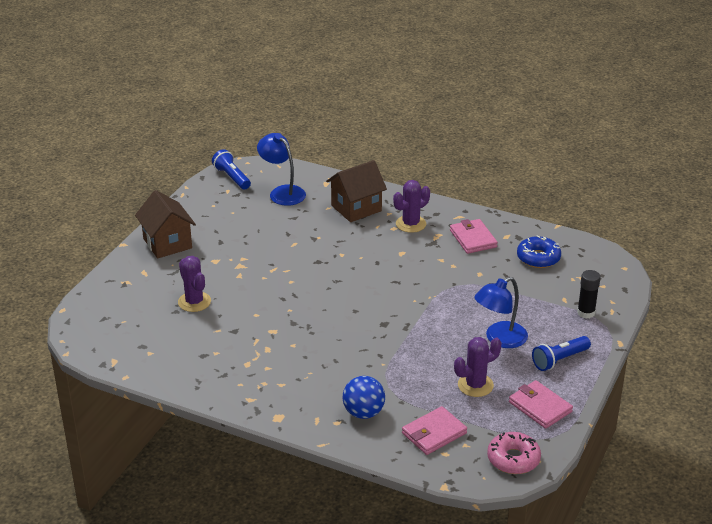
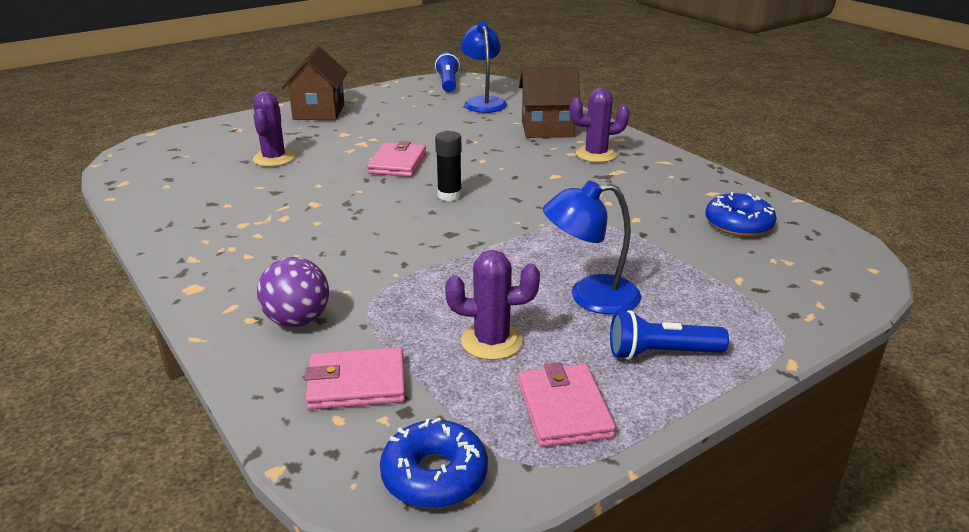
camera: 30 degrees right, 5 degrees down
blue ball [343,376,385,419] -> purple ball [257,257,329,327]
pink wallet [450,219,498,254] -> pink wallet moved to [367,141,426,177]
pink donut [487,432,541,474] -> blue donut [380,418,488,508]
black glue stick [577,270,601,319] -> black glue stick moved to [435,131,462,201]

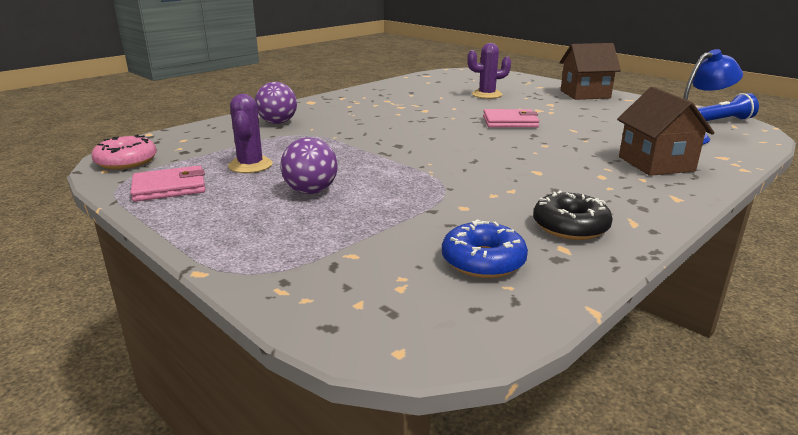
camera: 80 degrees right, 5 degrees down
pink wallet [304,347,405,410] -> none
blue donut [380,418,488,508] -> pink donut [91,134,157,169]
black glue stick [435,131,462,201] -> none
blue lamp [543,181,641,314] -> purple ball [281,137,338,194]
purple cactus [570,88,630,163] -> none
blue flashlight [610,310,729,360] -> none
none -> black donut [533,191,613,240]

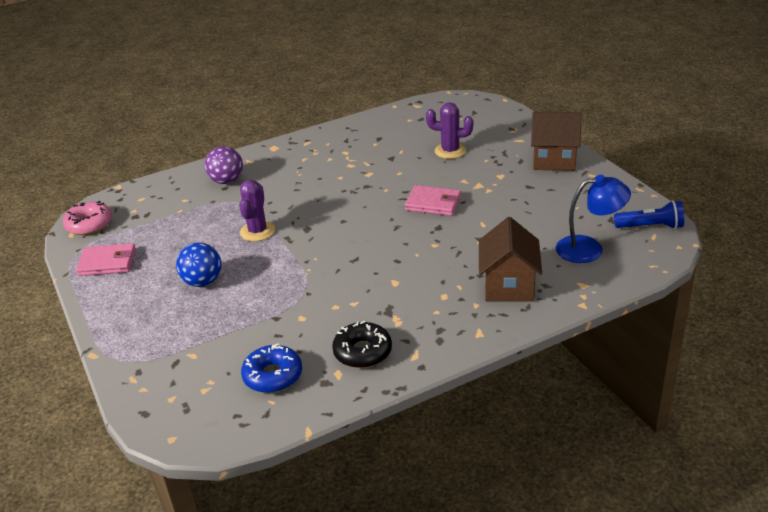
camera: 20 degrees right, 10 degrees up
purple cactus [228,94,273,173] -> purple cactus moved to [239,180,275,241]
purple ball [281,137,338,194] -> blue ball [176,243,222,287]

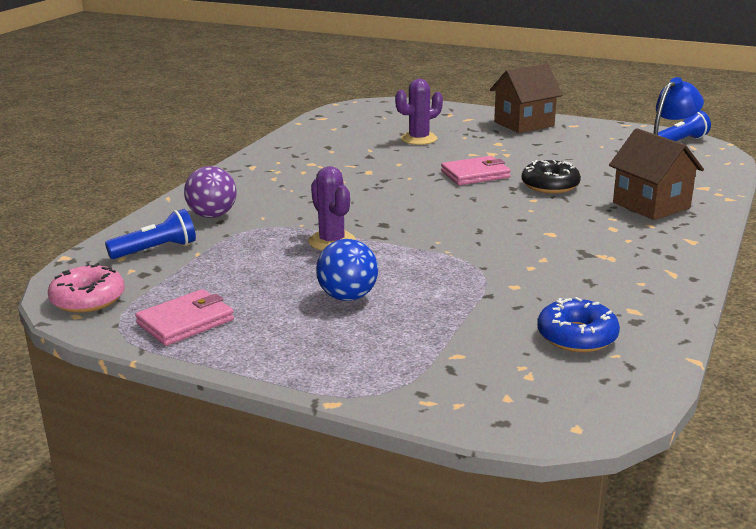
camera: 40 degrees left, 10 degrees down
black donut [332,321,392,368] -> black donut moved to [522,160,581,194]
none -> blue flashlight [105,209,196,259]

